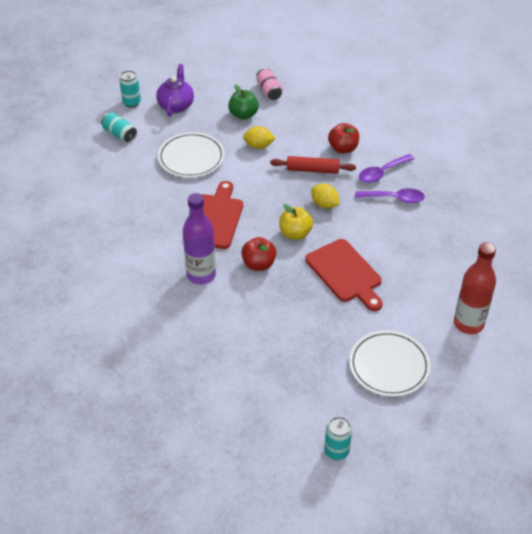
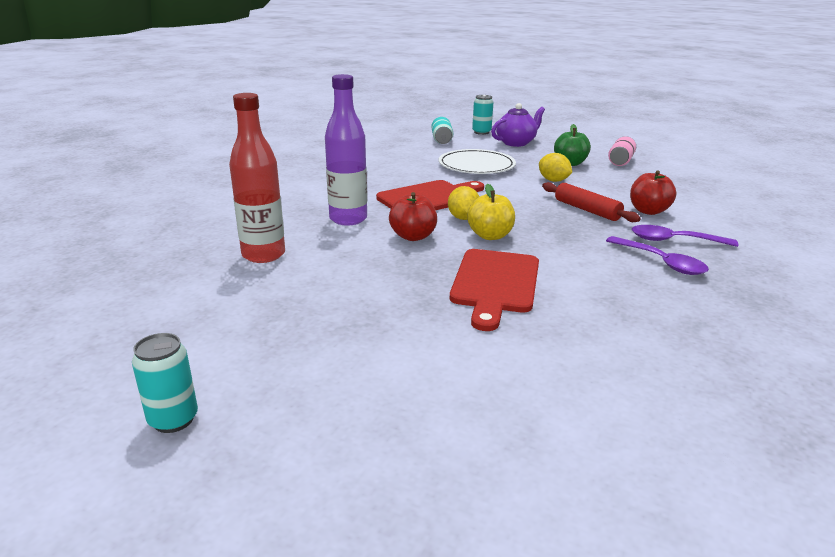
camera: 45 degrees right, 20 degrees down
yellow lemon [311,184,339,209] -> yellow lemon moved to [448,186,480,220]
white plate [349,330,430,397] -> none
red bottle [454,242,496,334] -> red bottle moved to [229,93,285,263]

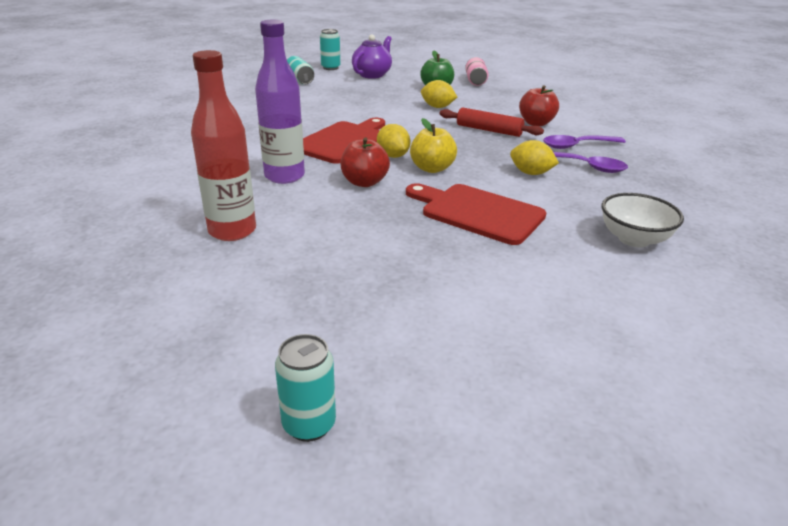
camera: 25 degrees left, 5 degrees up
white plate [439,149,516,174] -> none
red cutting board [450,249,539,331] -> red cutting board turned 135 degrees clockwise [406,183,546,245]
none -> yellow lemon [510,140,559,175]
none -> white bowl [602,193,684,247]

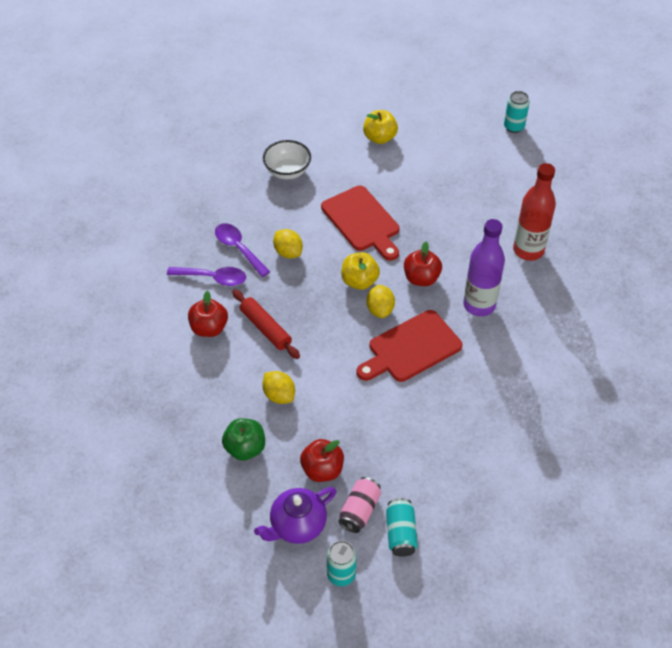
camera: 155 degrees left, 20 degrees up
pink can [465,57,489,86] -> pink can moved to [338,477,381,533]
none -> red apple [300,439,344,482]
none -> yellow apple [363,110,398,144]

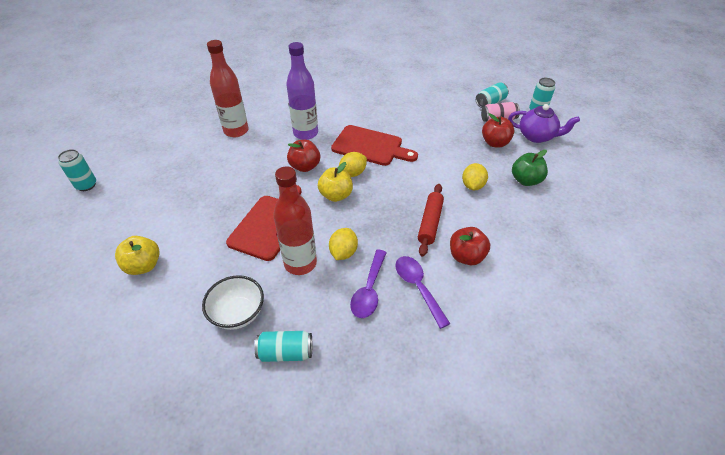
camera: 125 degrees left, 5 degrees down
none -> turquoise can [255,331,312,362]
none -> red bottle [273,167,317,275]

